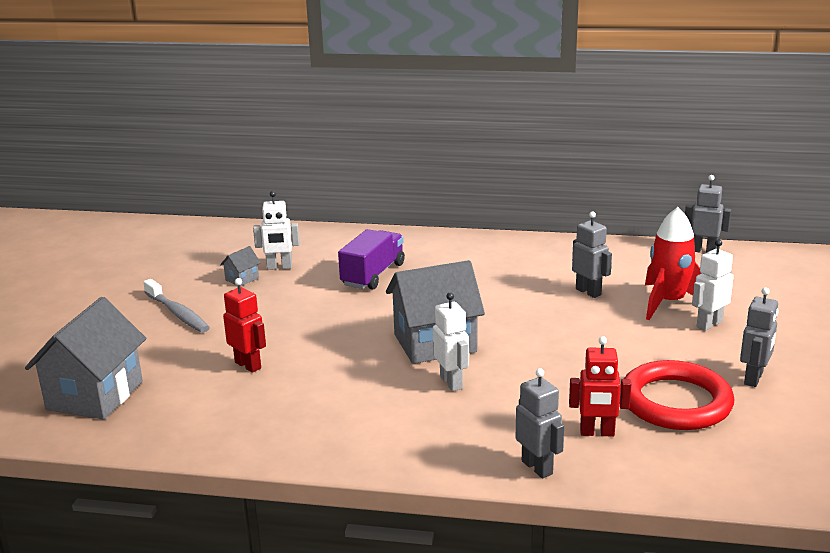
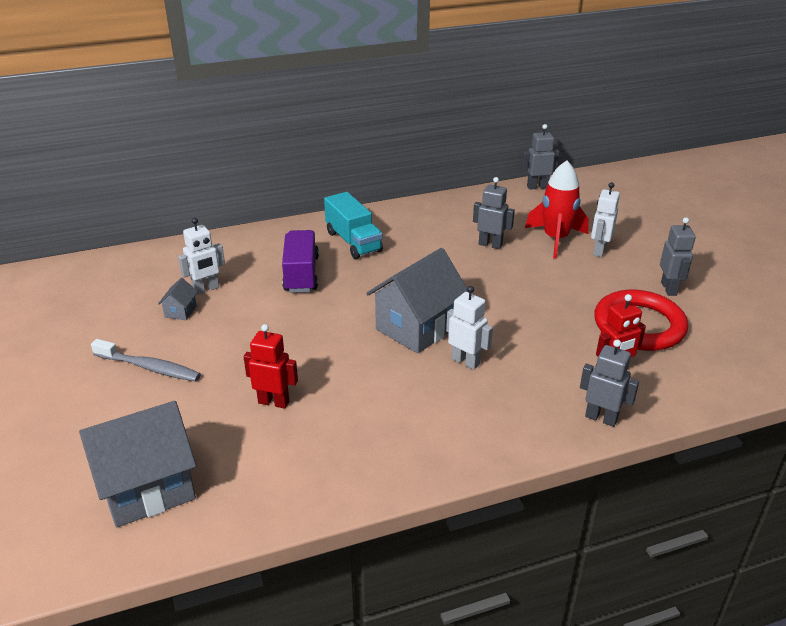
camera: 30 degrees left, 10 degrees up
grey house [25,297,146,420] -> grey house turned 75 degrees clockwise [79,401,196,527]
none -> turquoise truck [324,192,383,259]

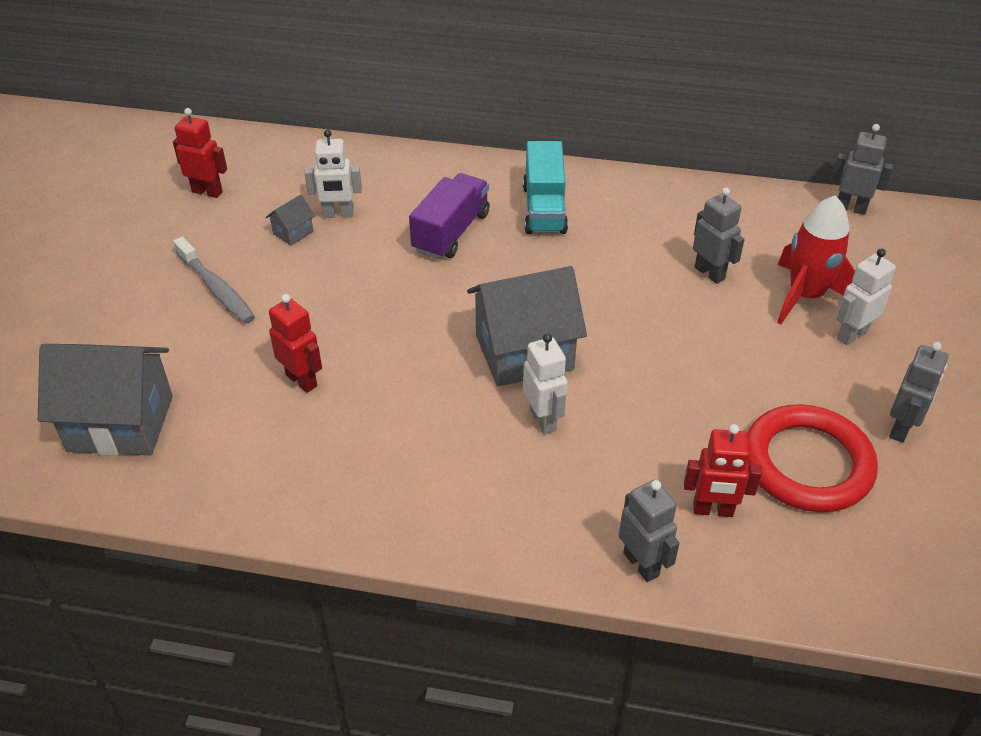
camera: 30 degrees right, 10 degrees up
none -> red robot [173,108,227,198]

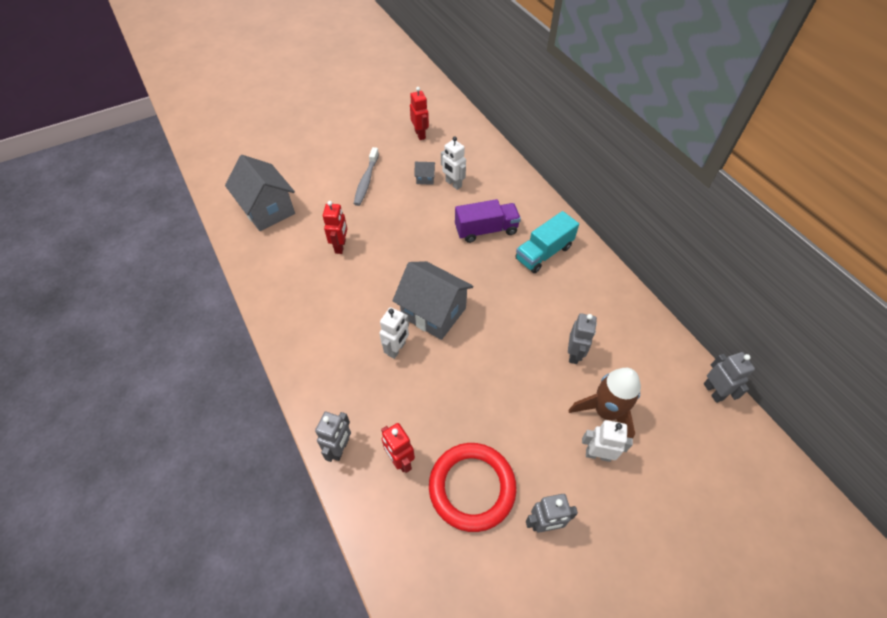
camera: 50 degrees right, 10 degrees up
red rocket [777,196,855,324] -> brown rocket [569,368,641,438]

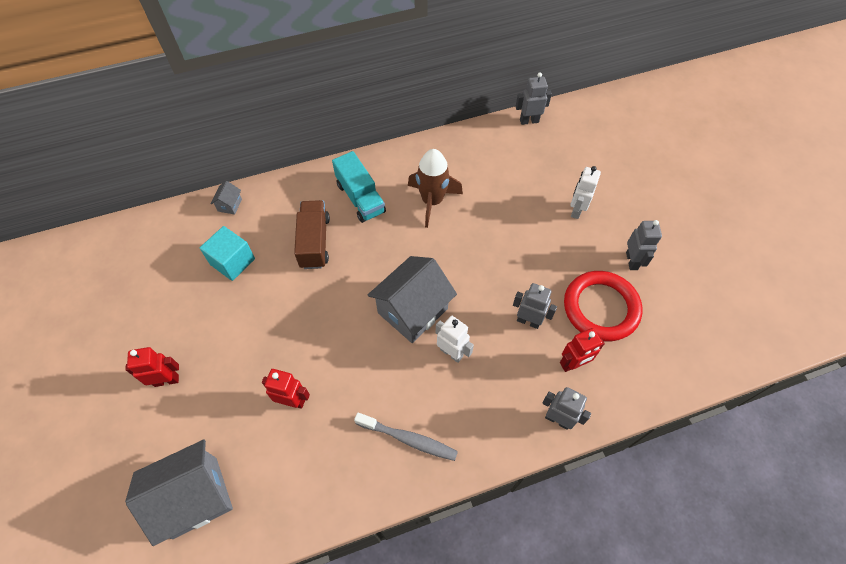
camera: 80 degrees left, 5 degrees up
grey toothbrush [354,147,379,206] -> grey toothbrush moved to [354,413,458,461]
red robot [410,87,429,140] -> red robot moved to [125,347,179,387]
grey house [415,162,435,185] -> grey house moved to [211,181,242,215]
white robot [441,136,466,190] -> turquoise cube [200,226,255,281]
purple truck [455,199,521,243] -> brown truck [294,200,330,269]
grey robot [568,313,597,364] -> grey robot moved to [513,283,557,329]
brown rocket [569,368,641,438] -> brown rocket moved to [408,149,463,228]

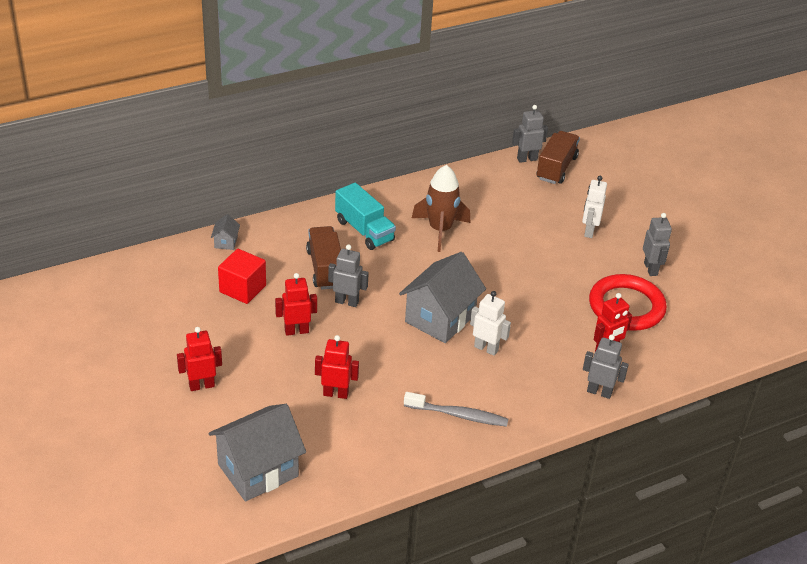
camera: 10 degrees left, 20 degrees down
turquoise cube [200,226,255,281] -> red cube [218,249,266,304]
grey robot [513,283,557,329] -> grey robot moved to [328,244,369,307]
none -> red robot [275,273,317,336]
none -> brown truck [537,131,580,184]

